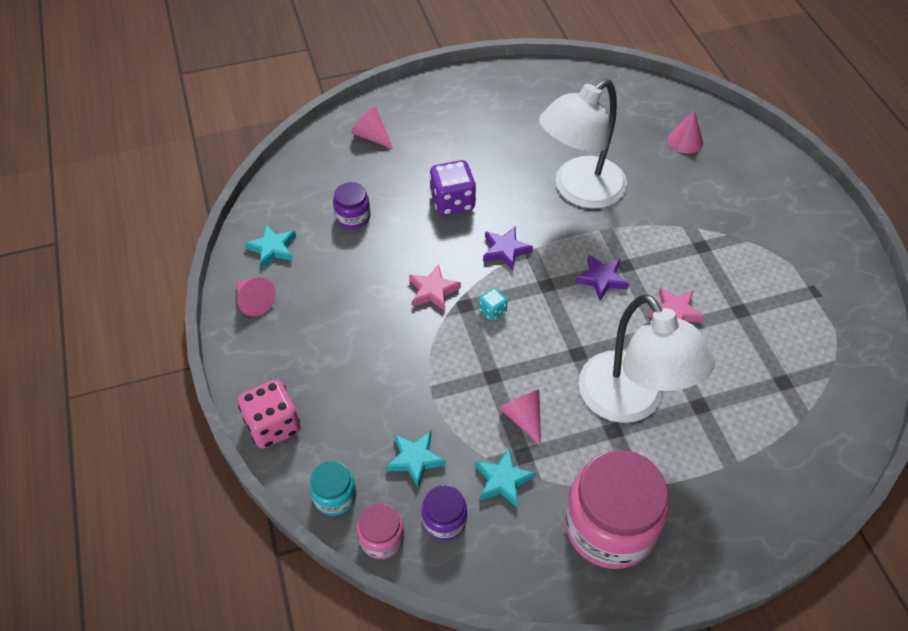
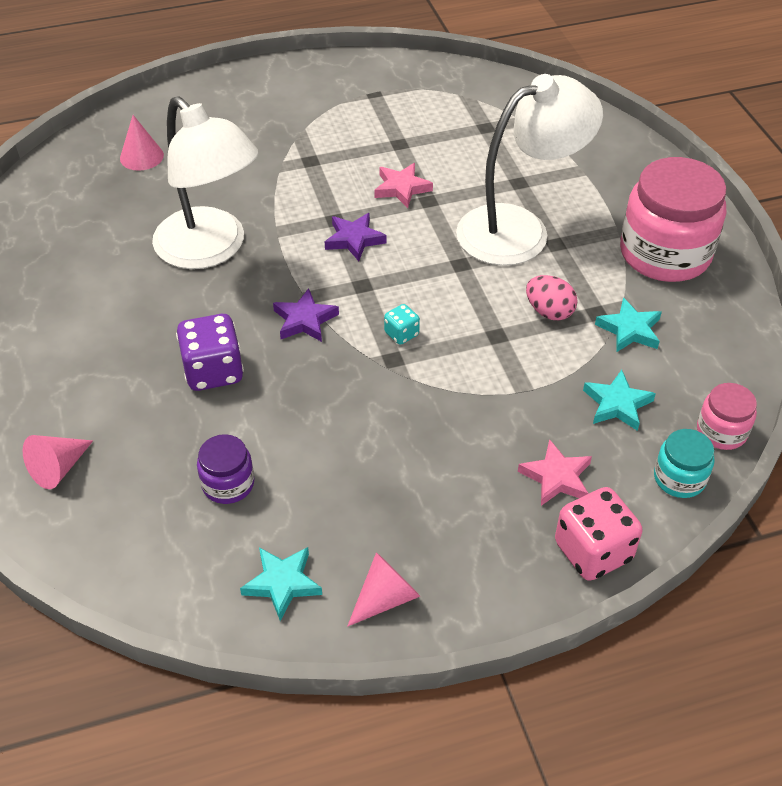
camera: 90 degrees left, 5 degrees down
pink star [409,264,461,311] -> pink star moved to [518,439,592,506]
purple jar [422,485,467,541] -> none
pink cone [499,389,541,446] -> pink egg [526,275,578,320]

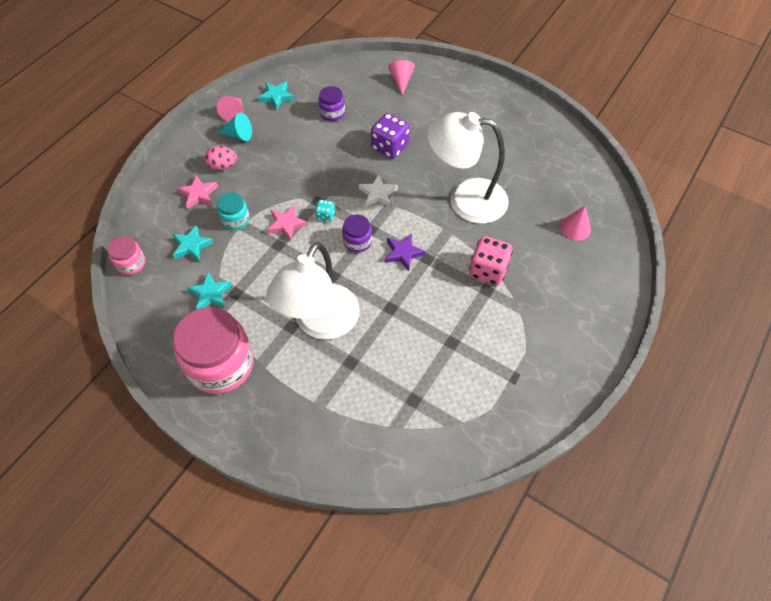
camera: 140 degrees right, 10 degrees up
purple star [273,288,339,342] -> white star [359,174,398,207]
pink star [374,163,433,208] -> pink star moved to [267,205,308,242]
pink egg [526,275,578,320] -> pink egg moved to [205,146,237,170]
pink dice [555,487,642,581] -> pink dice moved to [469,236,513,285]
turquoise jar [654,429,715,498] -> turquoise jar moved to [217,192,249,230]
none -> turquoise cone [218,112,252,141]
none -> purple jar [342,214,372,253]

